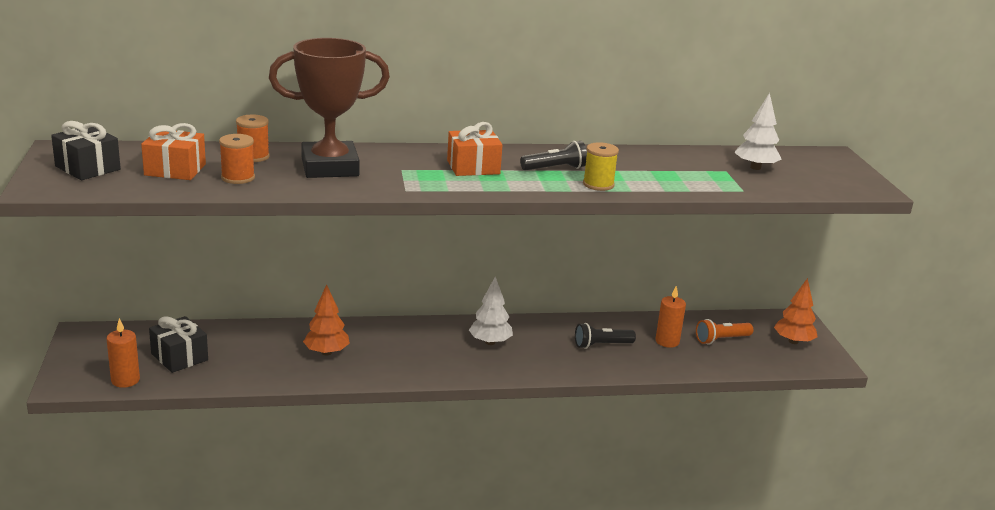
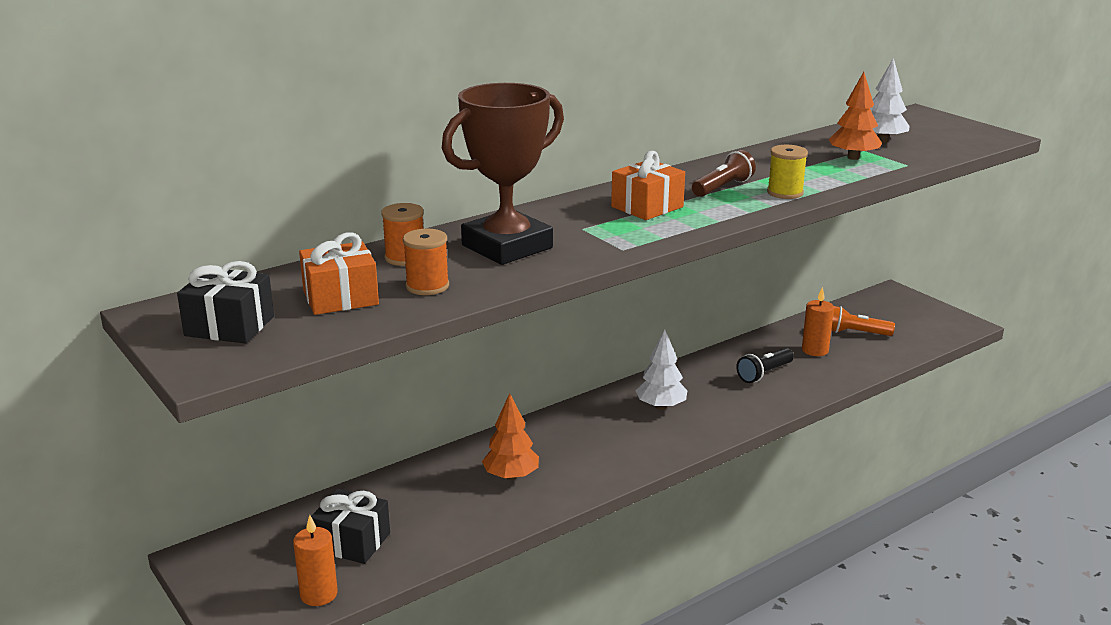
camera: 25 degrees left, 0 degrees up
black flashlight [520,141,587,171] -> brown flashlight [692,150,756,197]
orange flashlight [696,319,753,344] -> orange flashlight turned 60 degrees clockwise [831,306,895,336]
orange tree [774,278,818,344] -> orange tree moved to [829,72,882,160]

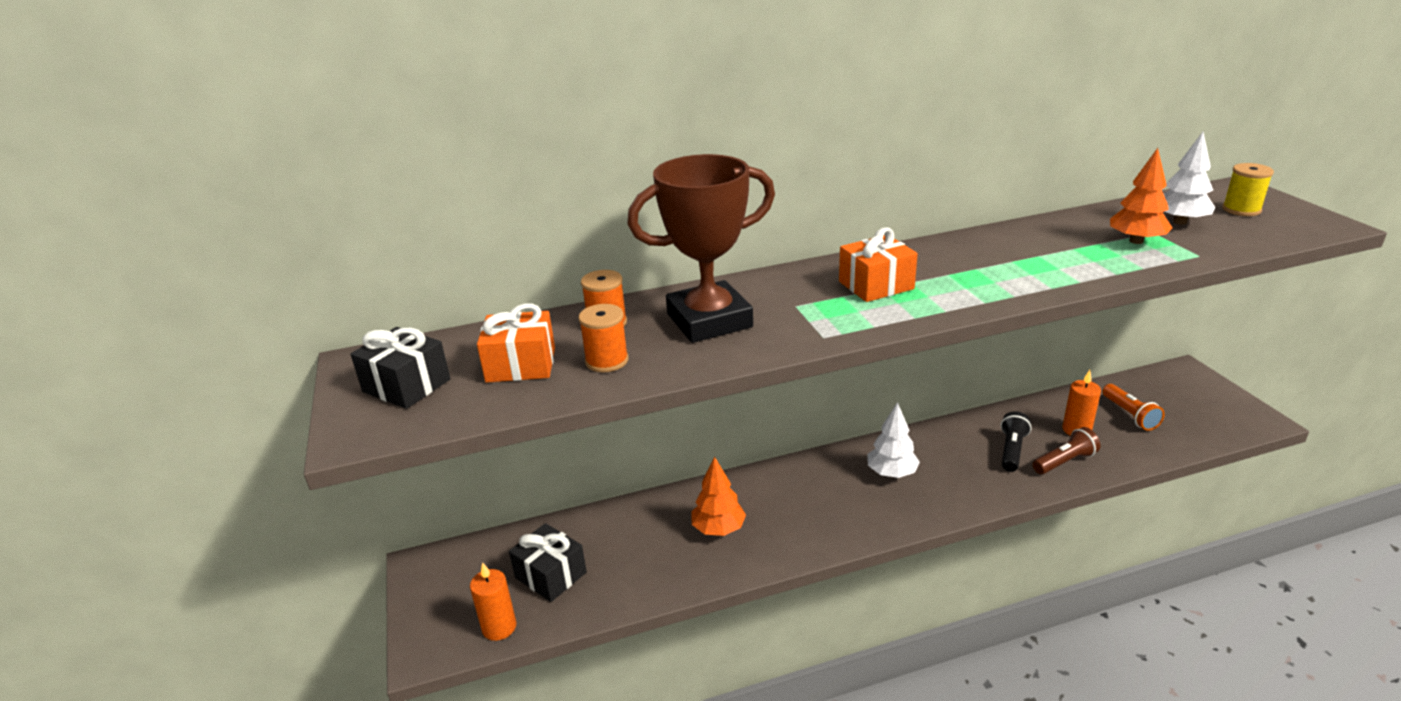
camera: 20 degrees right, 5 degrees up
brown flashlight [692,150,756,197] -> brown flashlight moved to [1032,427,1100,474]
black flashlight [736,348,794,383] -> black flashlight turned 135 degrees clockwise [1001,411,1032,472]
yellow spool [767,145,808,199] -> yellow spool moved to [1222,163,1274,216]
orange flashlight [831,306,895,336] -> orange flashlight turned 135 degrees counterclockwise [1102,384,1165,431]

